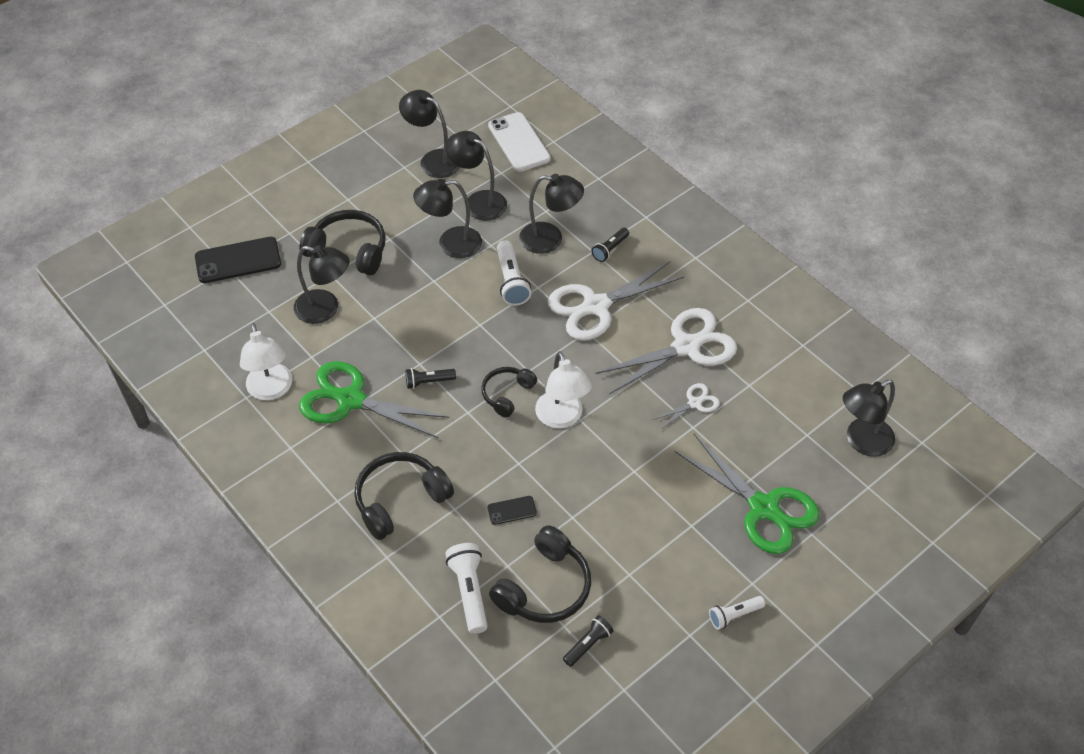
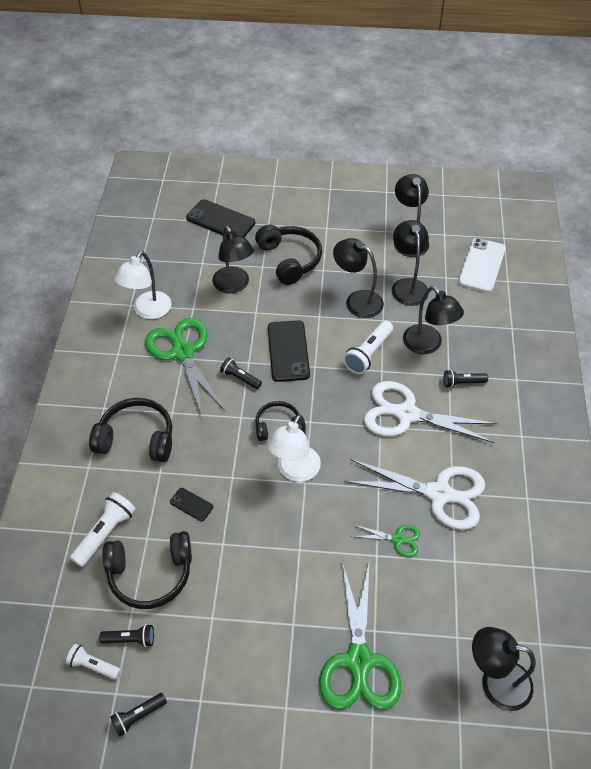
camera: 45 degrees right, 0 degrees up
white scissors [652,383,720,430] -> green scissors [351,525,420,557]
white flashlight [709,596,765,629] -> white flashlight moved to [66,644,121,680]
none -> black flashlight [110,693,167,736]
none -> black phone [268,320,310,382]

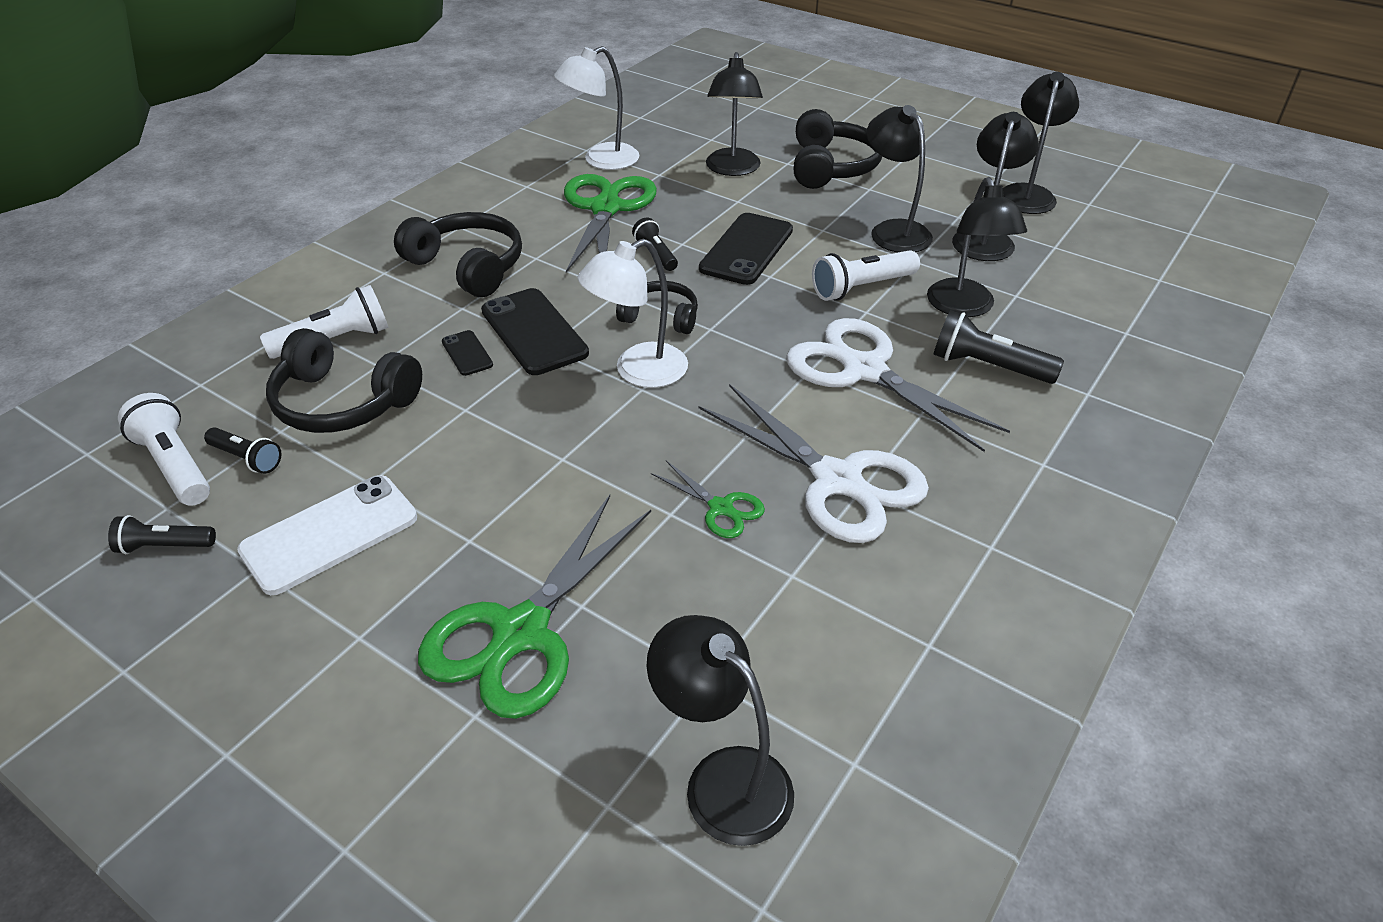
camera: 30 degrees right, 10 degrees down
white flashlight [66,644,121,680] -> white flashlight [118,393,210,506], size x1.58
black phone [186,199,255,237] -> black phone moved to [481,288,589,375]
black flashlight [443,370,488,388] -> black flashlight [933,310,1064,384], size x1.58
white phone [458,238,506,293] -> white phone moved to [237,475,417,595]

